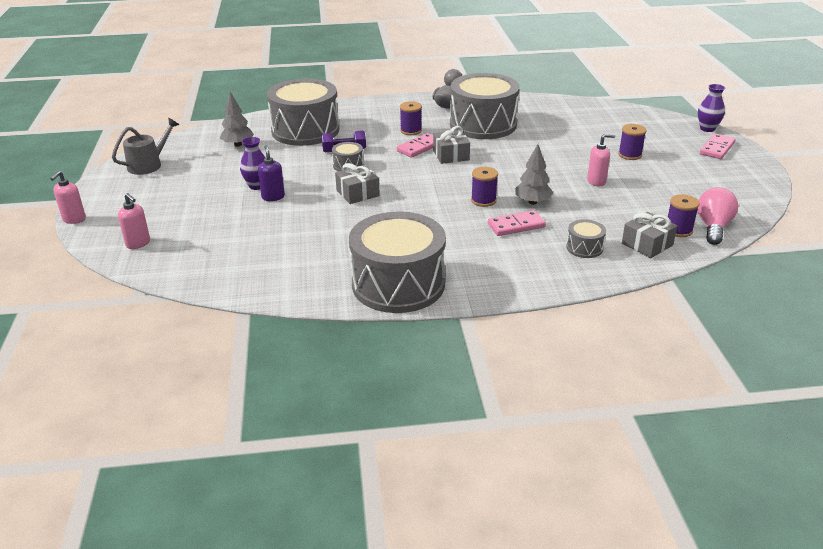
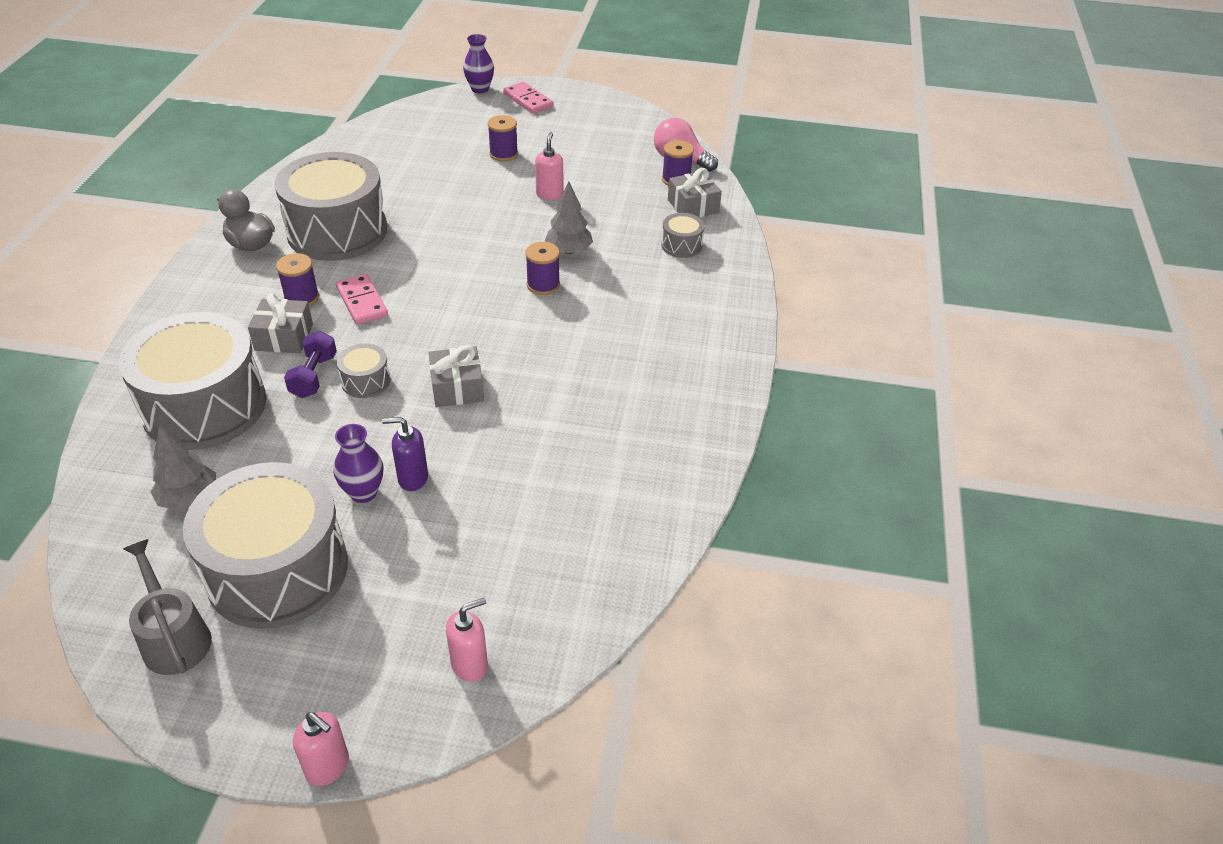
camera: 75 degrees left, 10 degrees up
grey drum [349,212,446,313] -> grey drum moved to [183,462,348,629]
grey gift [433,126,470,164] -> grey gift moved to [248,293,313,353]
pink domino [488,210,546,236] -> none

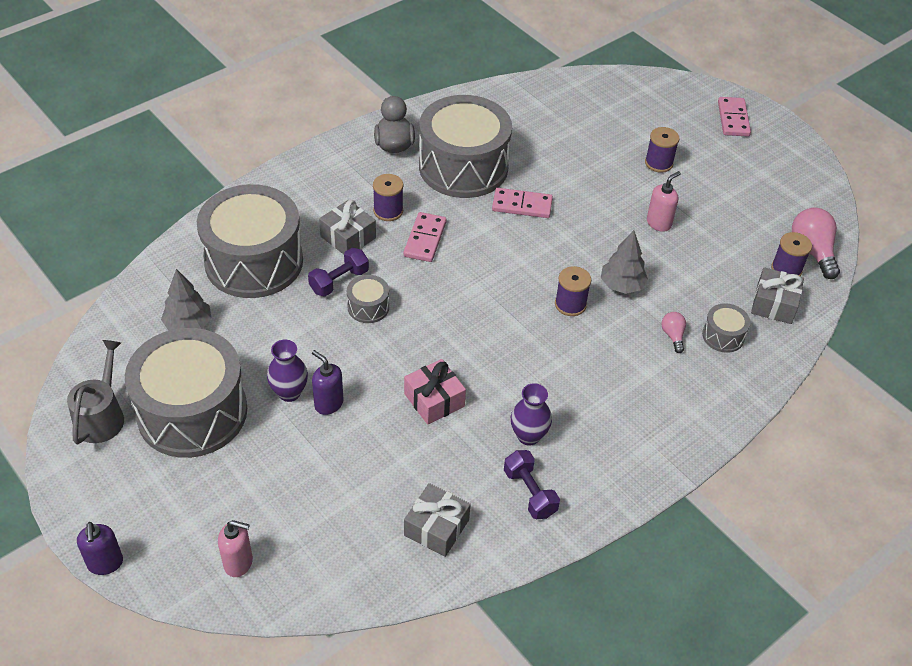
camera: 40 degrees right, 5 degrees up
pink soap dispenser [293,712,349,786] -> purple soap dispenser [77,522,123,575]
grey gift [429,345,484,407] -> grey gift moved to [404,483,471,557]
purple vase [463,34,494,93] -> purple vase moved to [511,383,552,446]
none -> pink gift [404,359,466,425]
none -> pink domino [492,188,553,218]
none -> purple dumbbell [504,450,560,519]
none -> pink light bulb [661,312,686,353]

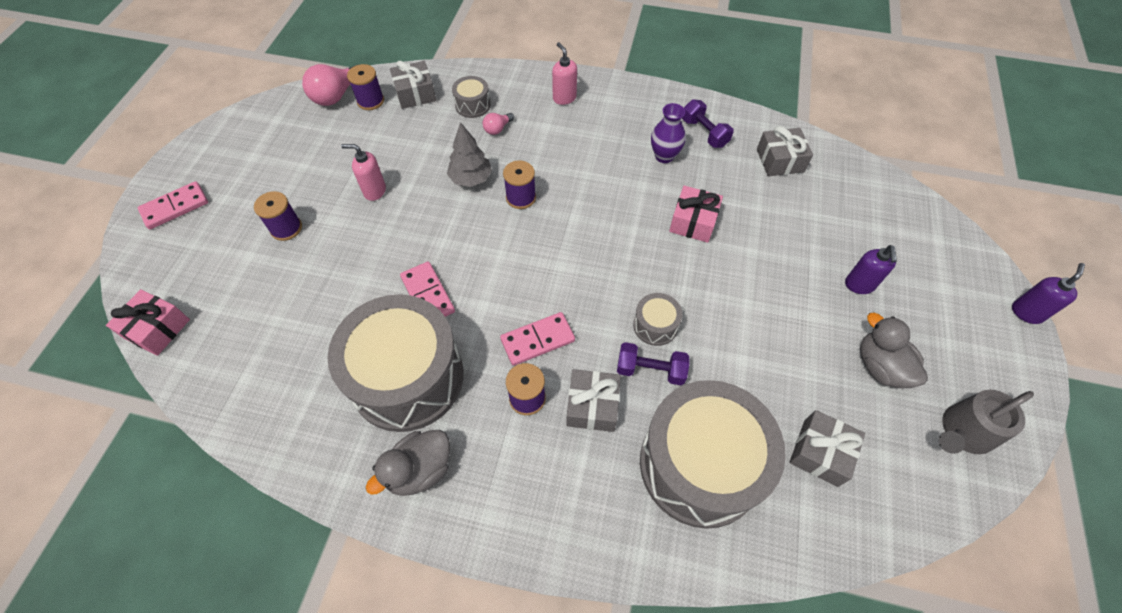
camera: 125 degrees left, 10 degrees up
grey drum [125,328,247,458] -> grey duck [860,312,928,388]
grey tree [161,269,211,331] -> grey gift [789,410,865,487]
pink soap dispenser [218,520,253,577] -> pink soap dispenser moved to [552,42,577,105]
purple vase [267,340,308,402] -> none
purple soap dispenser [312,350,344,415] -> purple soap dispenser moved to [845,245,897,294]
purple dumbbell [504,450,560,519] -> purple dumbbell turned 60 degrees counterclockwise [682,99,734,148]
none -> pink gift [106,289,190,356]

